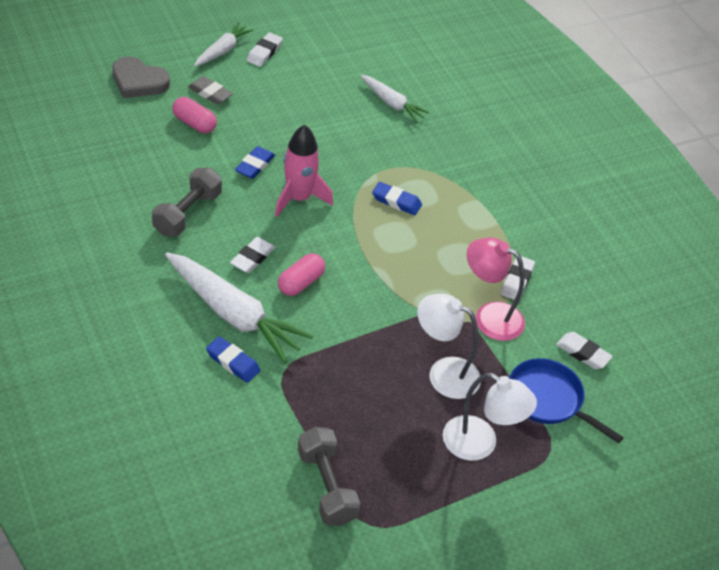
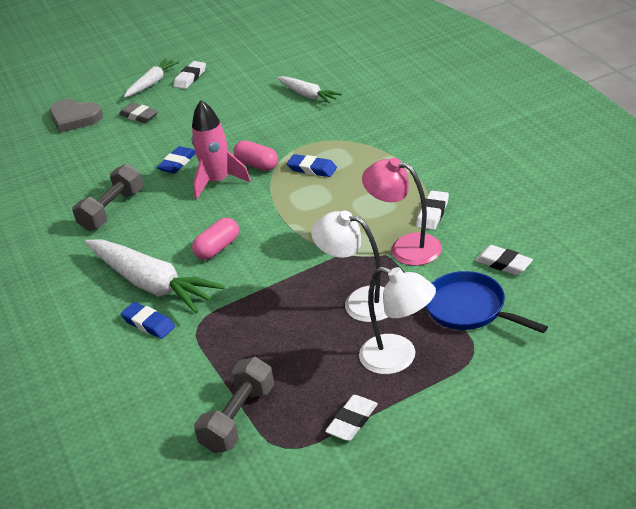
camera: 10 degrees right, 10 degrees down
pink capsule [172,97,217,133] -> pink capsule moved to [233,140,278,171]
white eraser [230,237,275,273] -> white eraser moved to [325,395,378,441]
grey dumbbell [298,427,360,526] -> grey dumbbell turned 45 degrees clockwise [194,357,274,453]

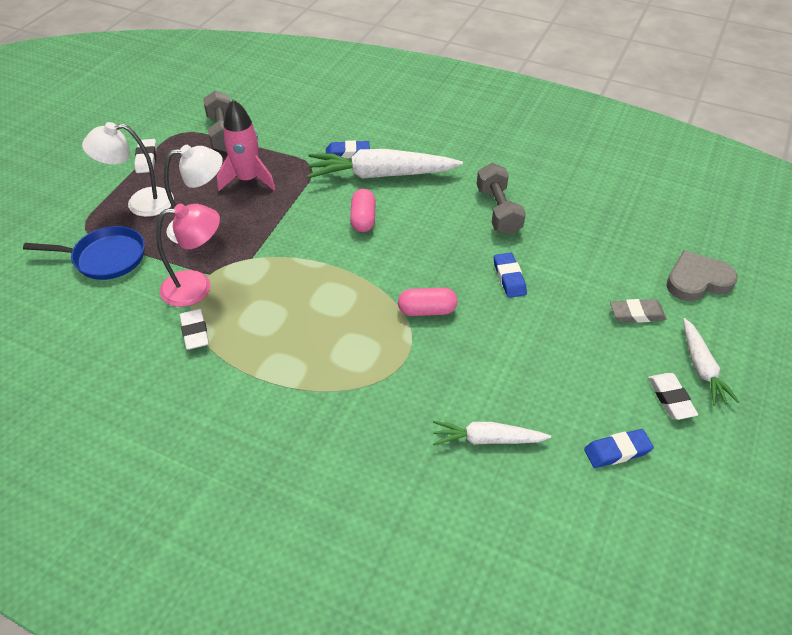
camera: 135 degrees right, 10 degrees up
pink rocket [192,100,251,200] -> pink rocket moved to [217,99,275,191]
blue eraser [287,154,337,177] -> blue eraser moved to [584,429,654,468]
white eraser [475,245,533,275] -> none

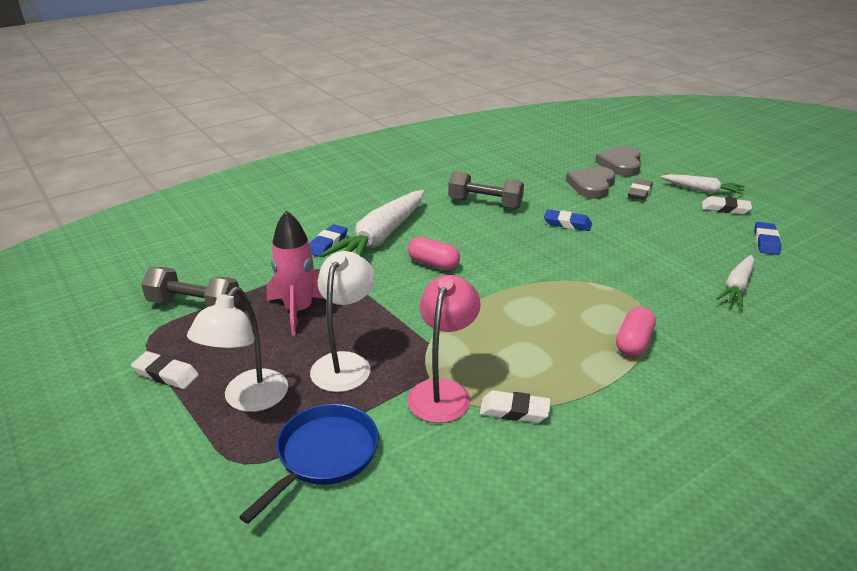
camera: 60 degrees left, 15 degrees down
pink capsule [398,288,458,316] -> pink capsule moved to [616,307,656,357]
none -> grey heart [566,167,615,199]

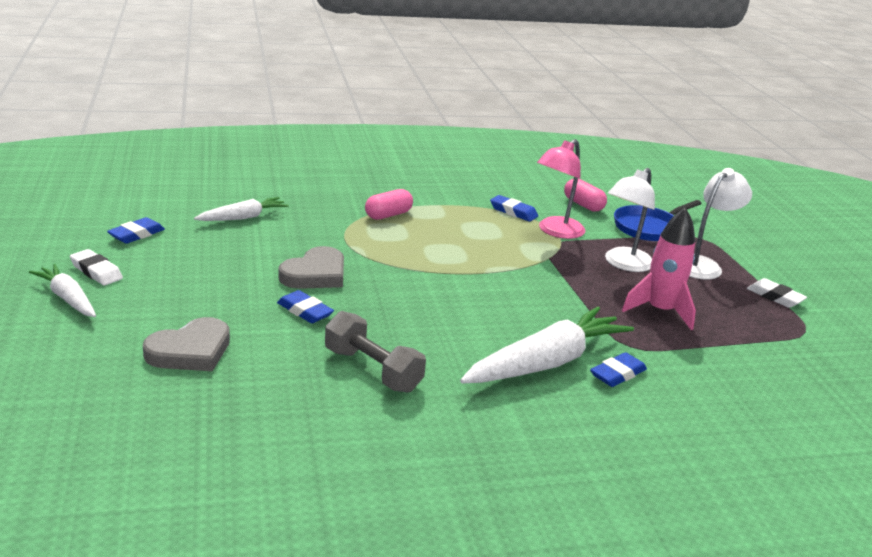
camera: 160 degrees left, 5 degrees down
grey dumbbell [141,267,240,307] -> none
pink capsule [408,237,460,270] -> pink capsule moved to [564,179,607,212]
white eraser [480,391,551,423] -> blue eraser [490,195,538,222]
grey heart [595,146,641,176] -> grey heart moved to [279,246,344,289]
grey eraser [628,179,653,200] -> none

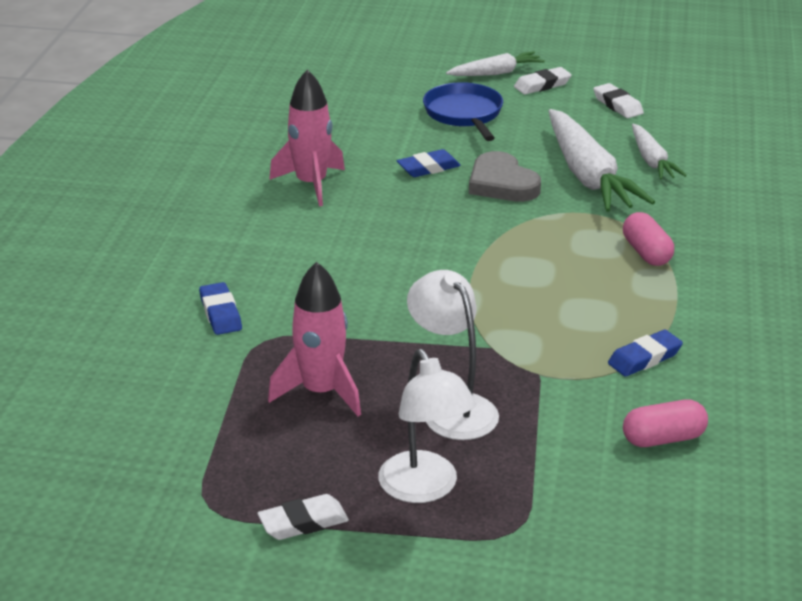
camera: 115 degrees right, 5 degrees up
blue eraser [107,217,165,244] -> white eraser [593,83,644,118]
grey heart [143,317,230,371] -> none
grey dumbbell [325,311,426,392] -> pink rocket [269,70,345,206]
white carrot [460,306,634,384] -> white carrot moved to [548,109,655,212]
pink lamp [537,139,585,239] -> none
blue pan [614,200,702,241] -> blue pan moved to [423,82,503,141]

